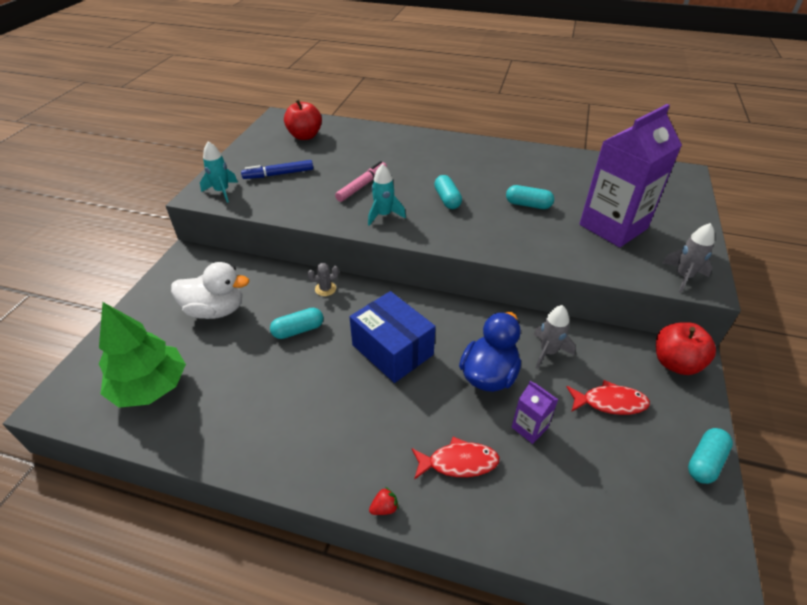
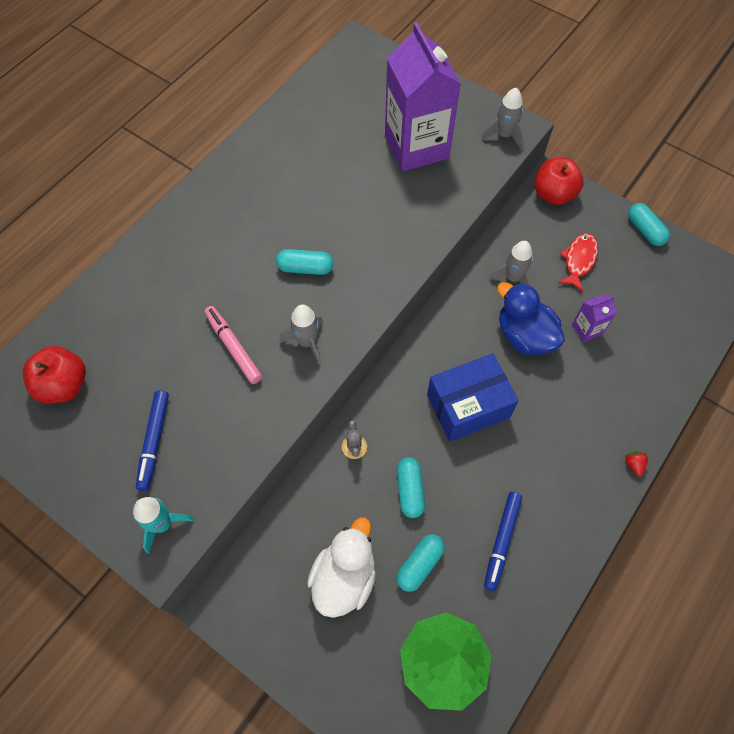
camera: 70 degrees left, 20 degrees up
turquoise rocket [368,164,406,226] -> grey rocket [280,305,323,365]
red fish [412,437,500,480] -> none
turquoise capsule [506,185,554,209] -> turquoise capsule moved to [396,534,445,592]
none -> blue marker [484,492,522,591]

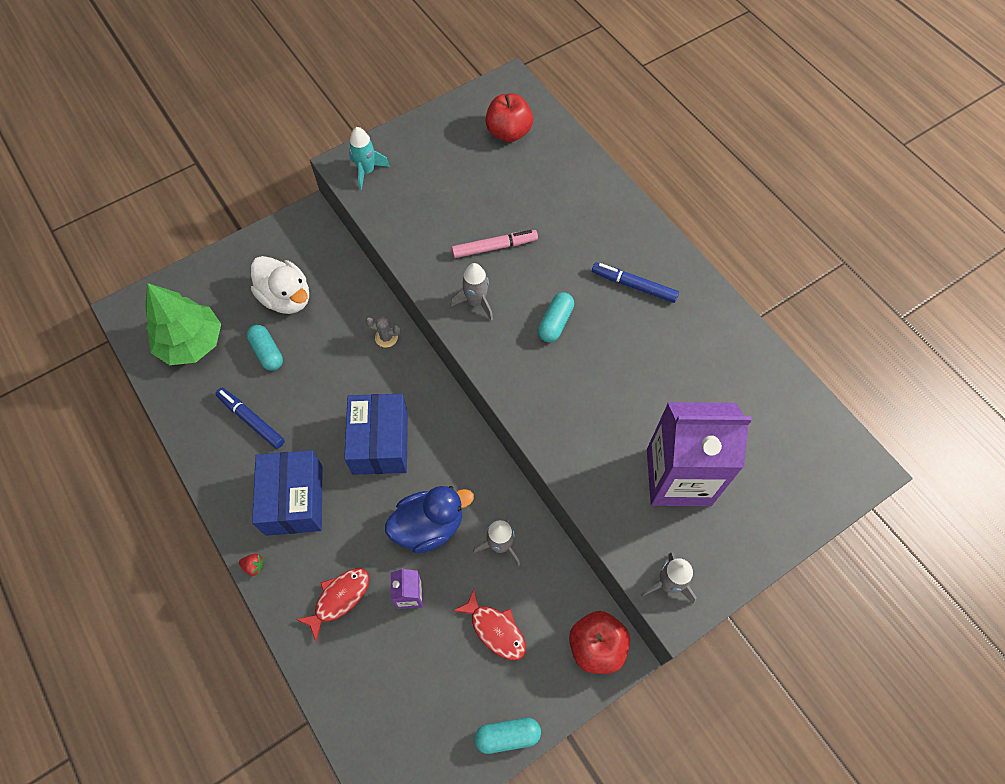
camera: 110 degrees right, 0 degrees up
blue marker [136,390,169,491] -> blue marker moved to [592,262,679,303]
turquoise capsule [397,457,425,518] -> none
none -> blue box [252,450,323,536]
none -> red fish [296,568,369,641]

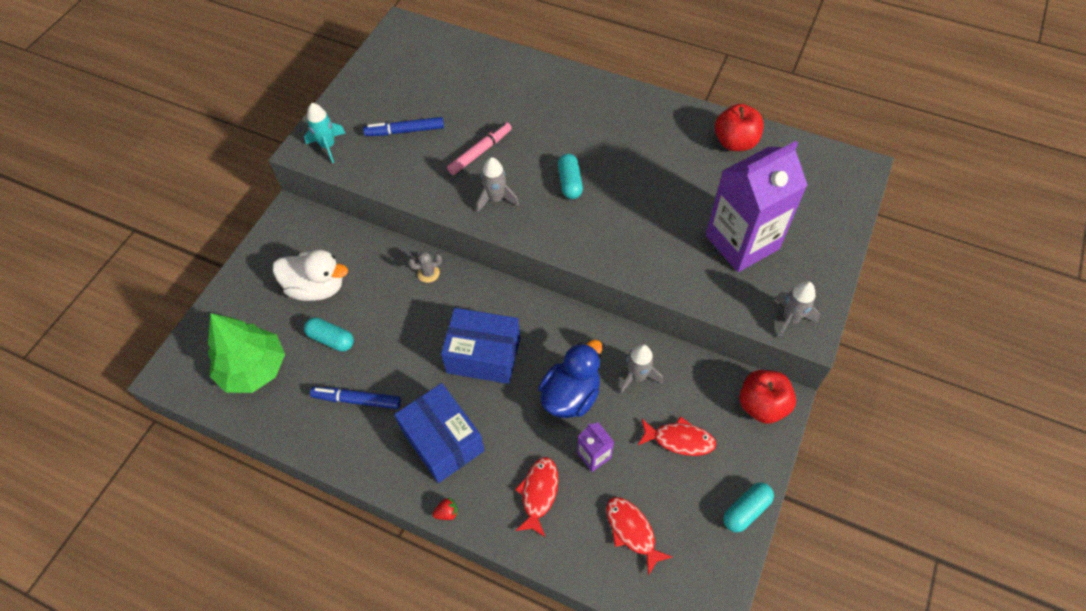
camera: 30 degrees left, 5 degrees down
blue box [344,394,408,475] -> blue box turned 45 degrees counterclockwise [441,308,520,384]
red apple [485,94,533,142] -> red apple moved to [715,104,764,151]
blue marker [592,262,679,303] -> blue marker moved to [363,117,444,136]
none -> red fish [606,497,673,576]

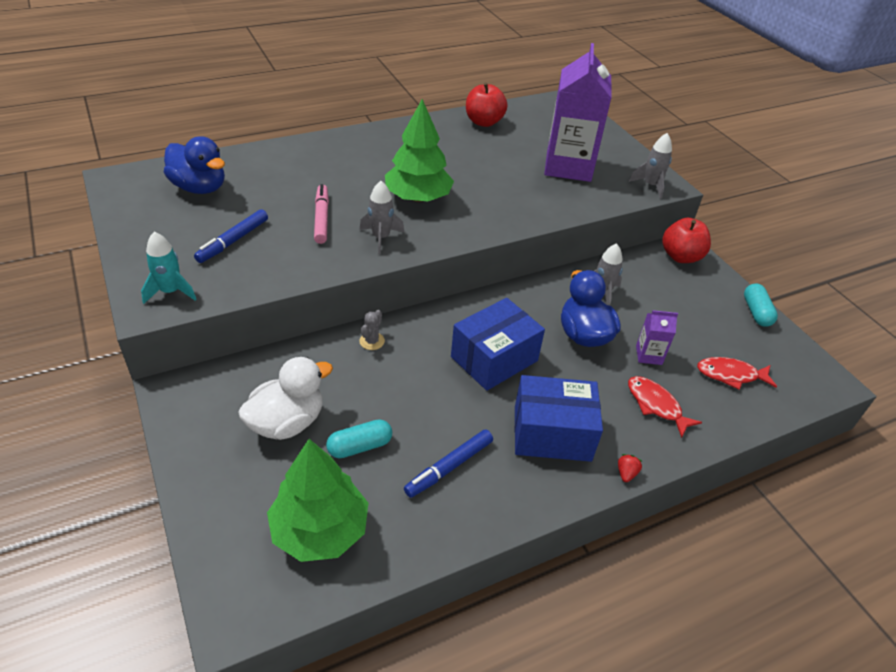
camera: 55 degrees left, 15 degrees down
turquoise capsule [558,154,583,199] -> green tree [385,99,454,202]
red fish [638,416,716,456] -> none
none -> blue duck [164,136,225,194]

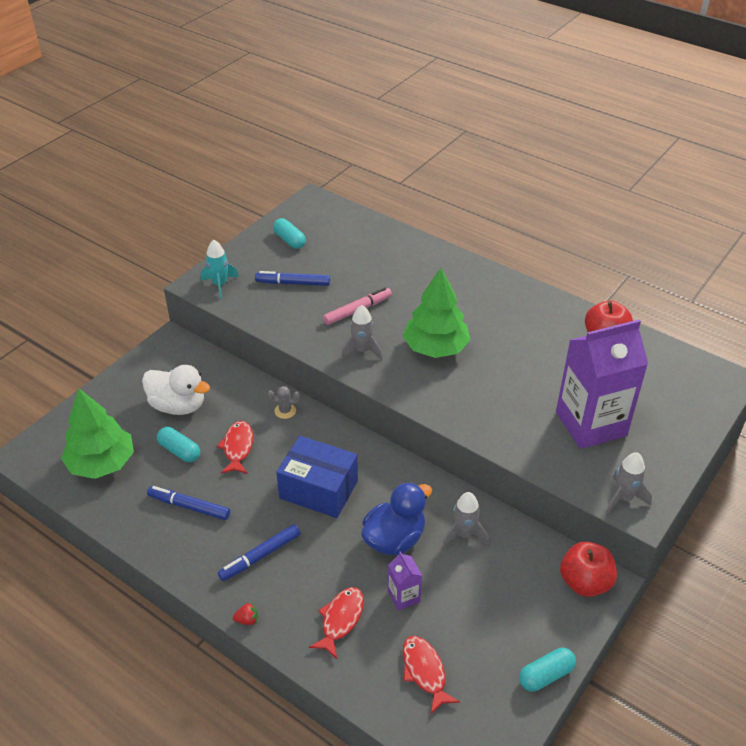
camera: 65 degrees right, 0 degrees up
blue duck [164,136,225,194] -> none
blue box [515,375,603,462] -> blue marker [218,524,300,581]
none -> red fish [217,421,253,474]
none -> turquoise capsule [273,218,306,249]

